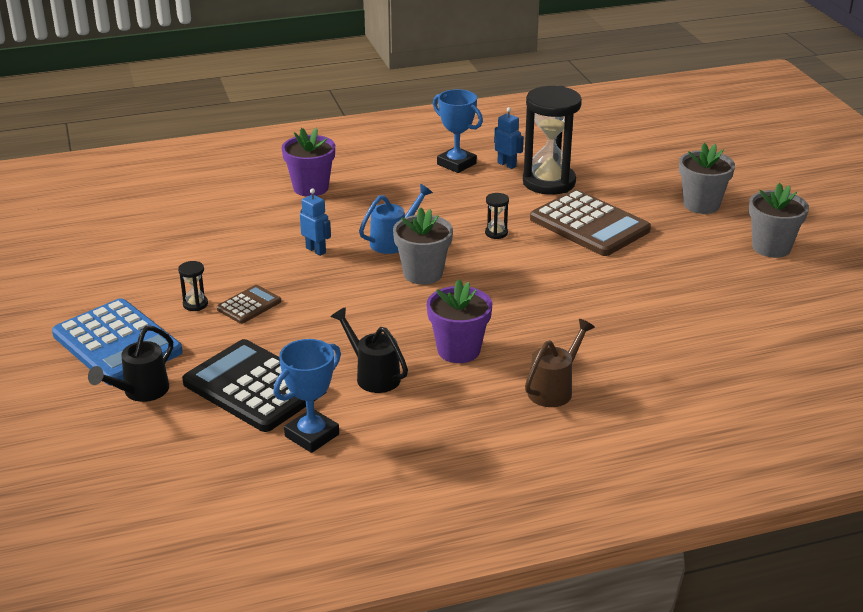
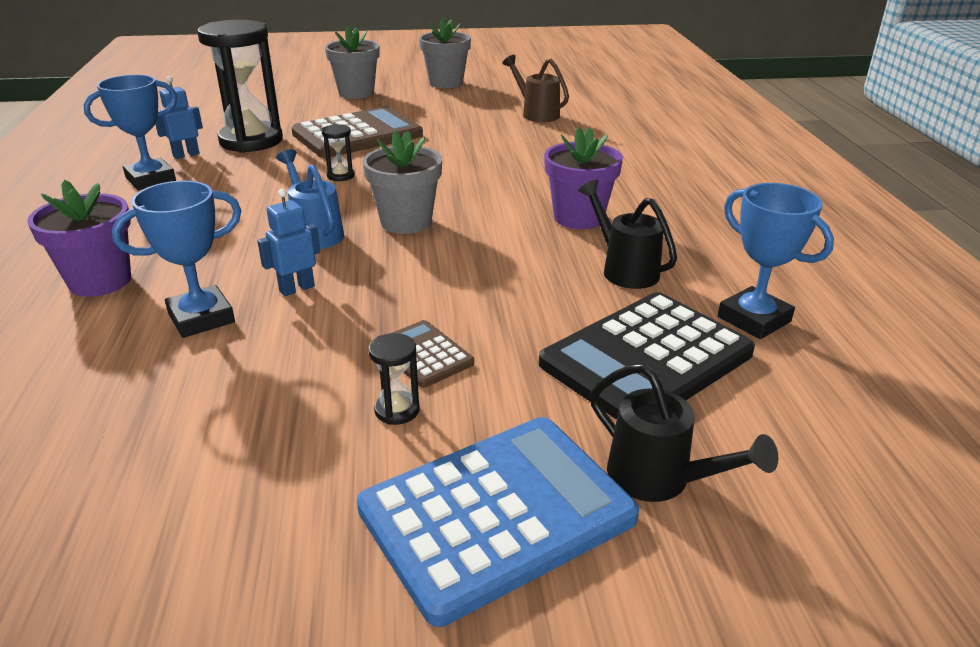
camera: 80 degrees left, 0 degrees up
black watering can [331,307,408,393] -> black watering can turned 90 degrees clockwise [578,180,677,289]
brown watering can [525,319,595,407] -> brown watering can moved to [502,55,569,122]
none -> blue trophy [112,181,241,338]

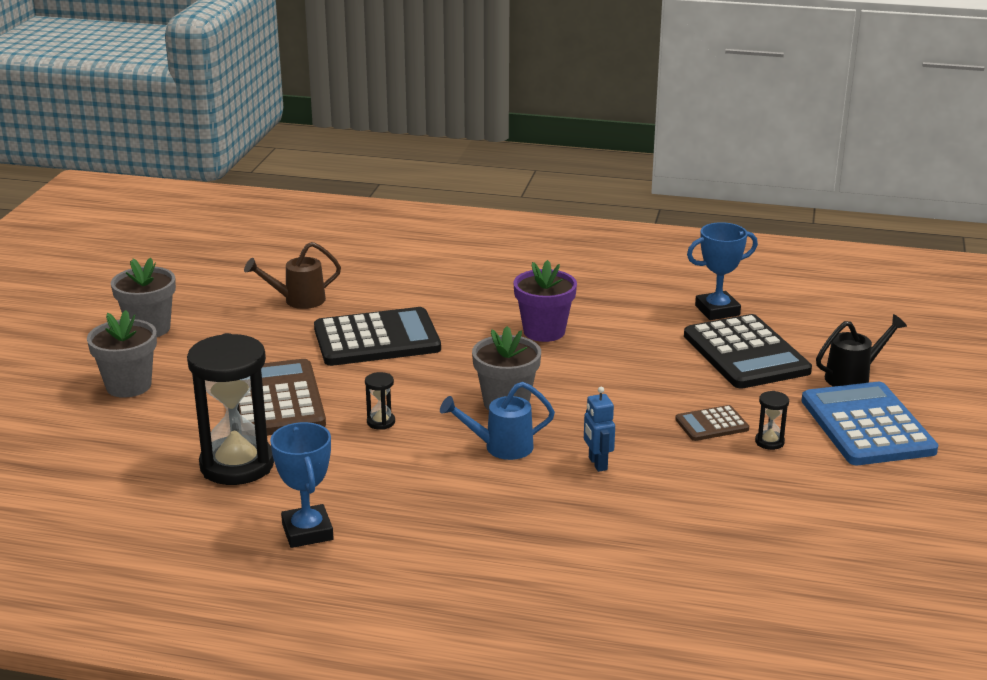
camera: 70 degrees left, 5 degrees down
purple flower pot [27,180,131,297] -> none
blue trophy [112,181,241,338] -> none
blue robot [155,76,203,159] -> none
black watering can [578,180,677,289] -> none
none -> black calculator [314,307,441,366]

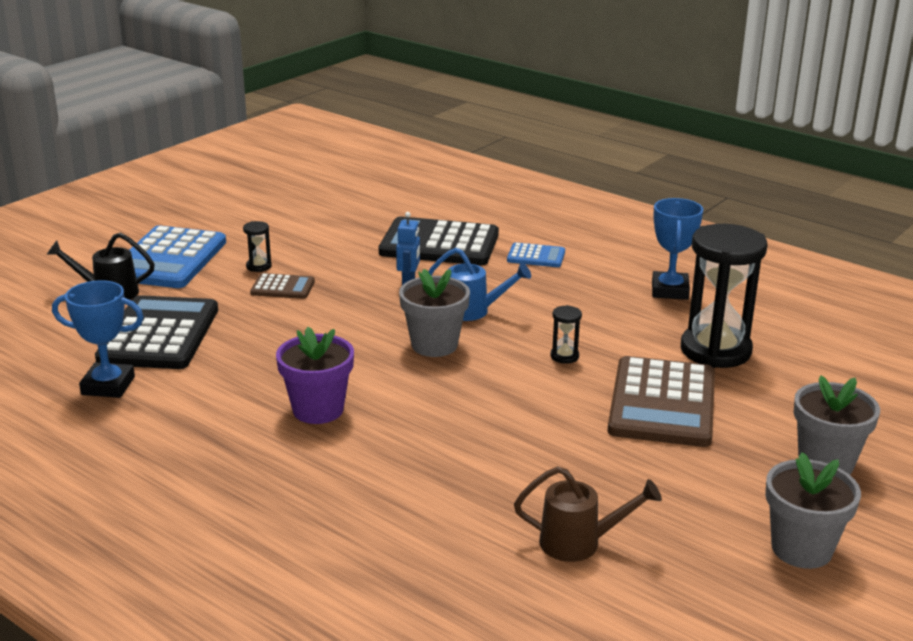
camera: 155 degrees left, 0 degrees up
black calculator [314,307,441,366] -> black calculator moved to [379,217,499,265]
none -> blue calculator [507,242,565,267]

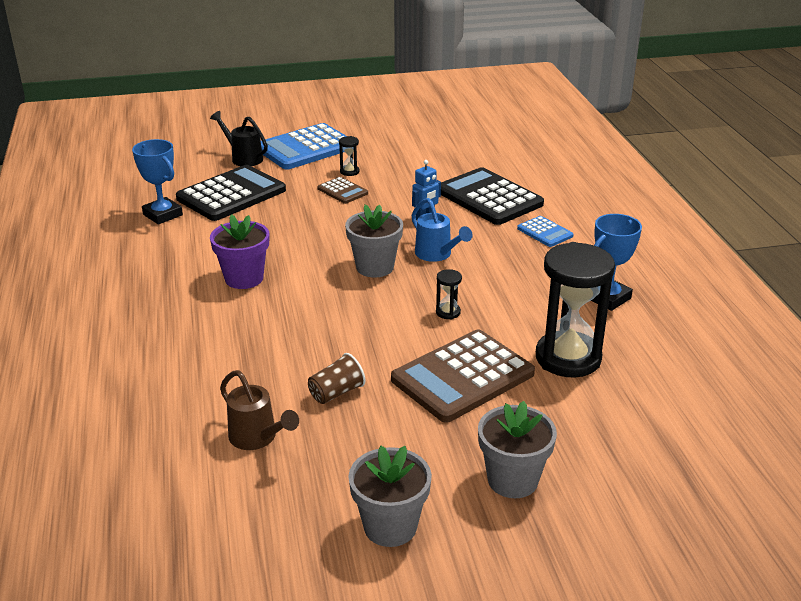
camera: 40 degrees right, 5 degrees up
none -> brown cup [308,353,365,404]

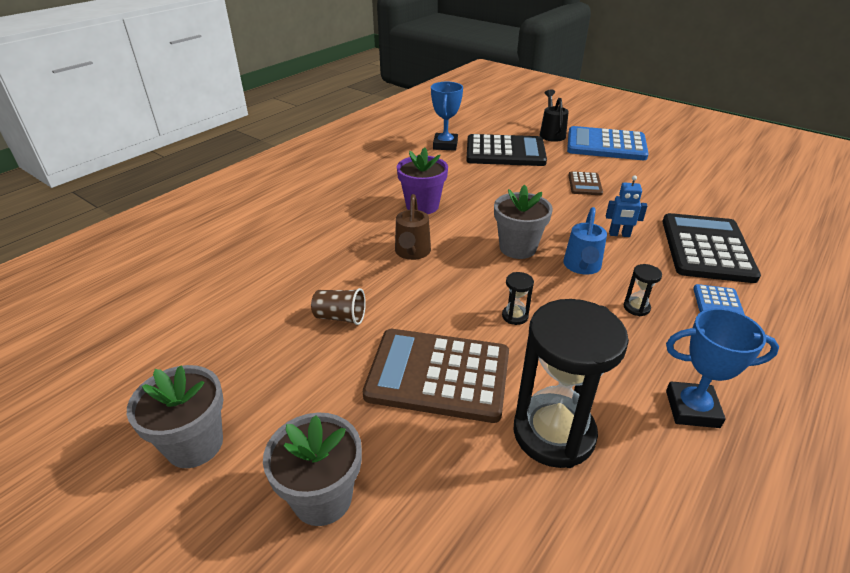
camera: 50 degrees right, 5 degrees up
brown watering can [220,370,299,450] -> brown watering can moved to [395,194,431,260]
black hourglass [339,136,360,176] -> black hourglass moved to [624,264,662,316]

